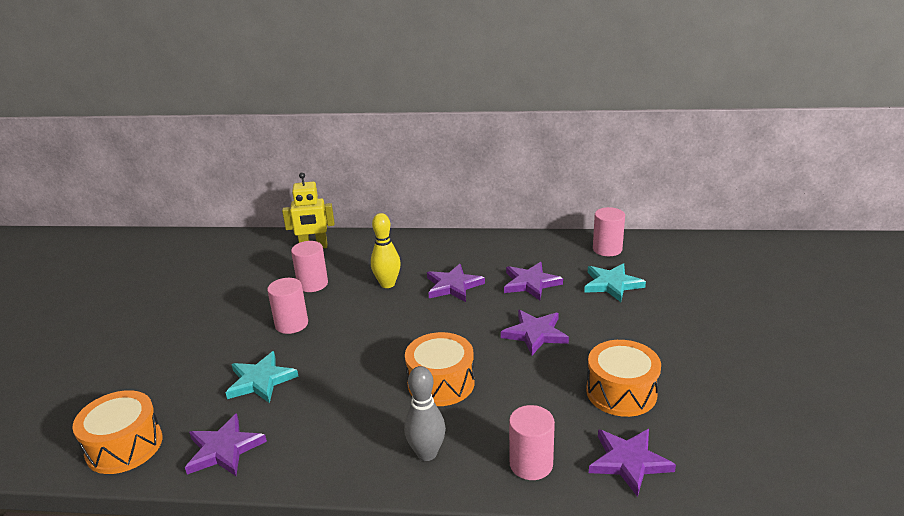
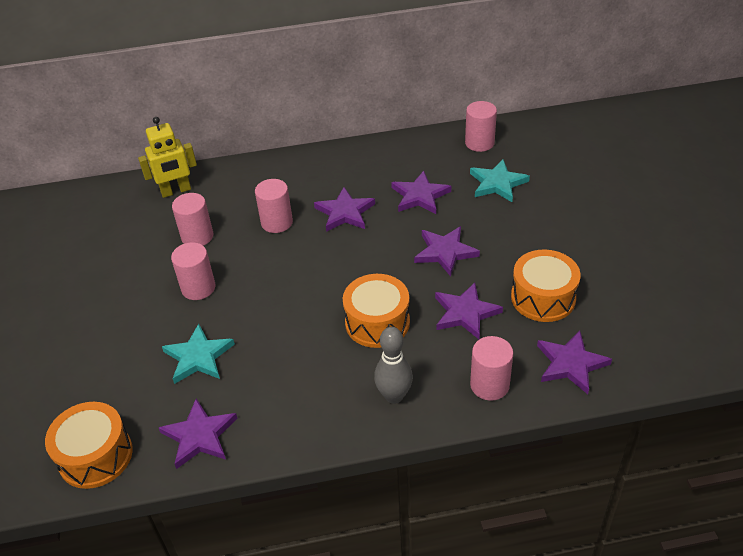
camera: 15 degrees left, 15 degrees up
yellow bowling pin [371,213,401,288] -> pink cylinder [255,179,293,233]
none -> purple star [435,283,503,339]

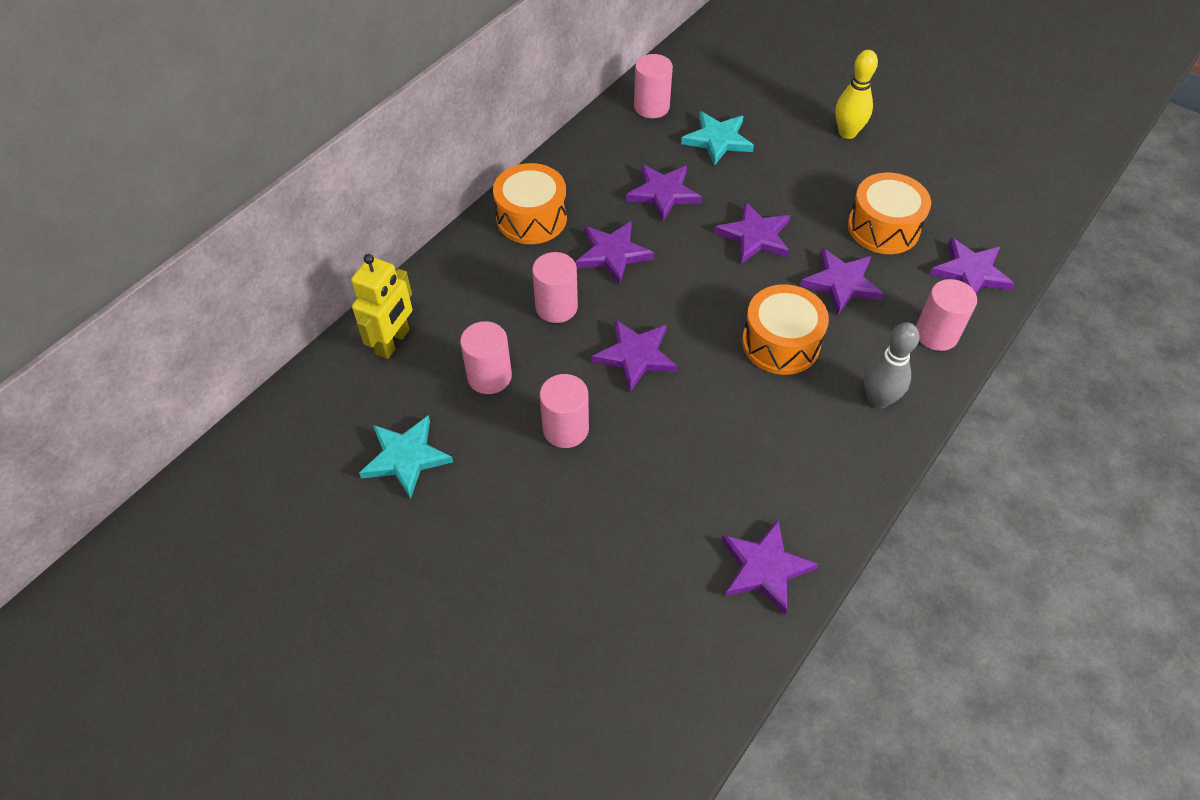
camera: 45 degrees left, 10 degrees up
orange drum [45,402,133,489] -> orange drum moved to [493,163,567,244]
turquoise star [162,324,235,384] -> turquoise star moved to [359,415,453,499]
none -> purple star [592,319,677,392]
none -> yellow bowling pin [835,50,878,139]

